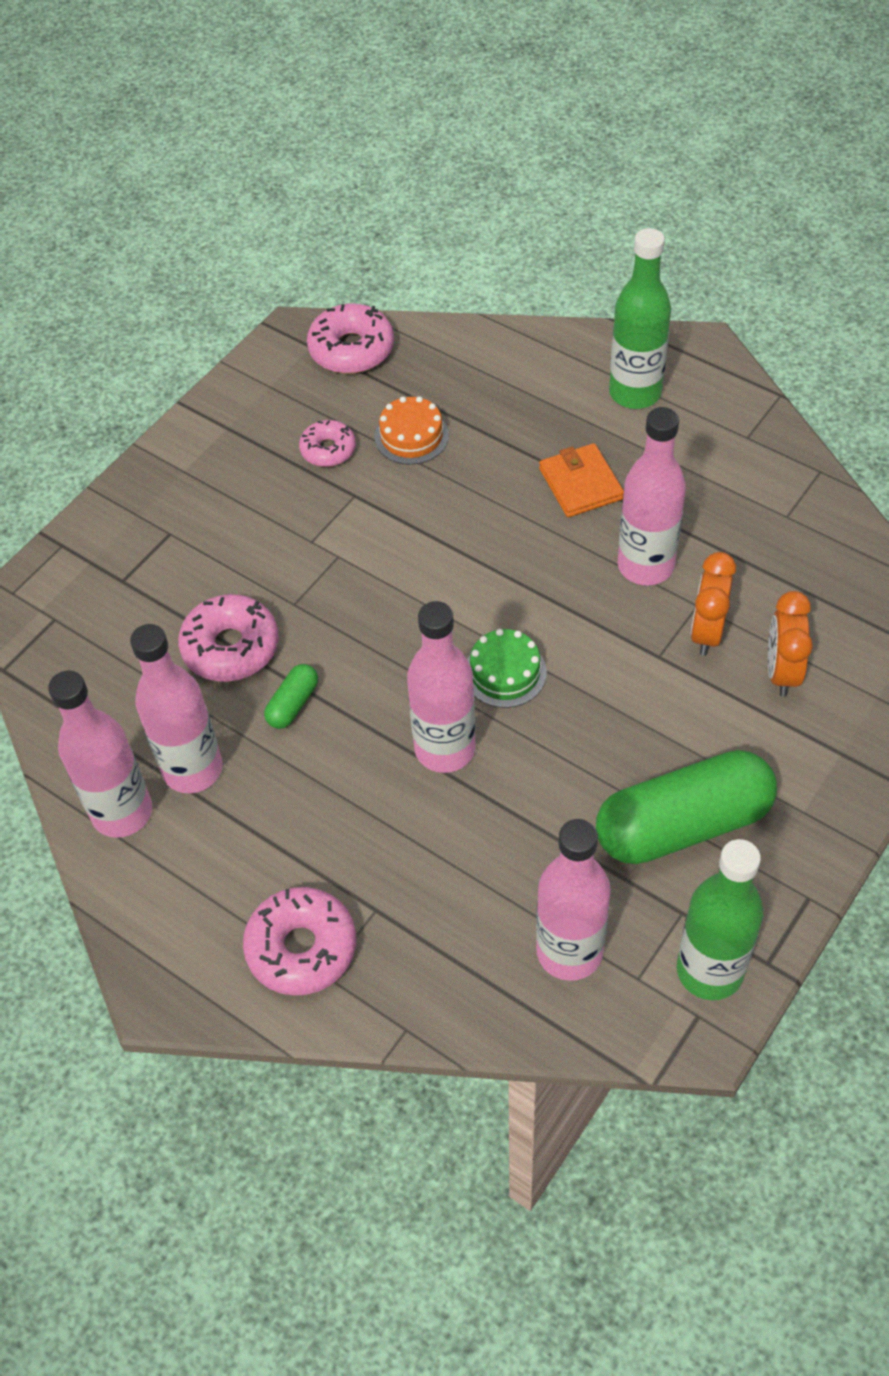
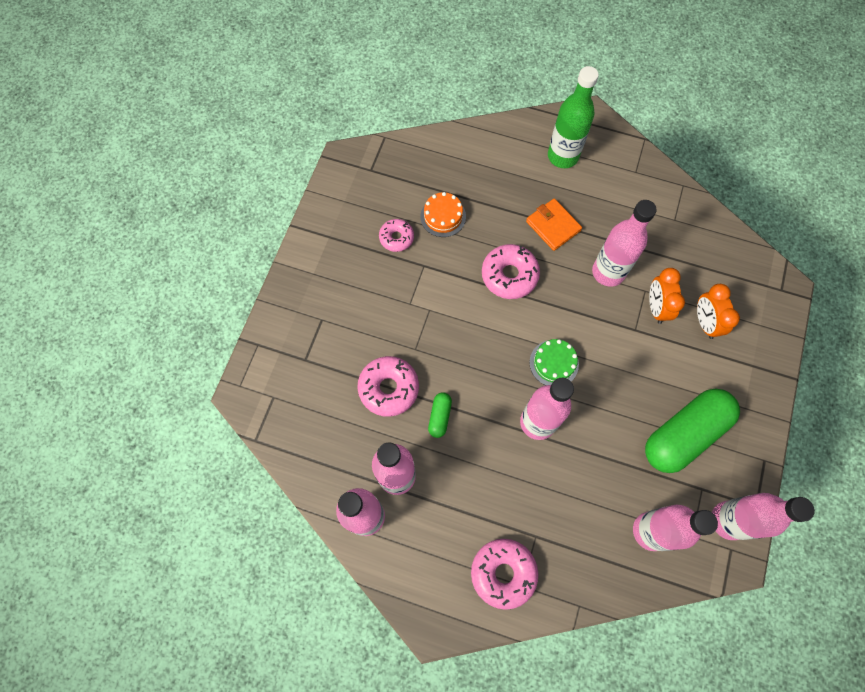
camera: 20 degrees left, 15 degrees up
pink donut [307,304,394,374] -> pink donut moved to [482,244,540,299]
green bottle [677,839,764,1000] -> pink bottle [712,493,815,540]

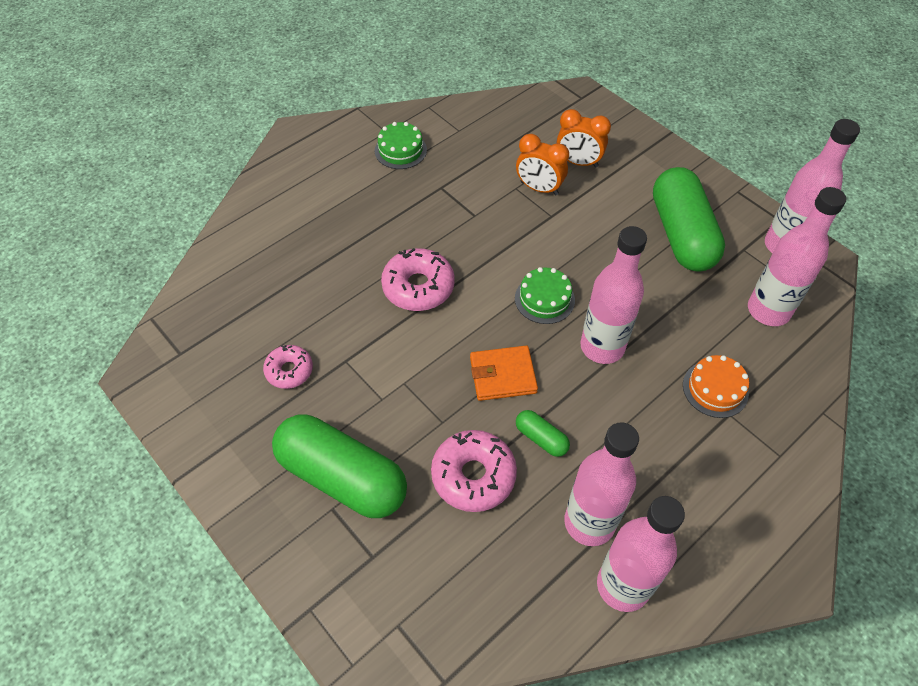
camera: 60 degrees left, 15 degrees down
orange cake [421,192,466,237] -> orange cake moved to [683,355,749,418]
pink donut [471,539,538,610] -> none
orange wallet [526,198,582,251] -> orange wallet moved to [470,346,538,401]
green bottle [548,66,599,168] -> none
pink bottle [592,200,657,287] -> none
none -> green capsule [272,415,407,518]
none -> green cake [375,122,427,169]

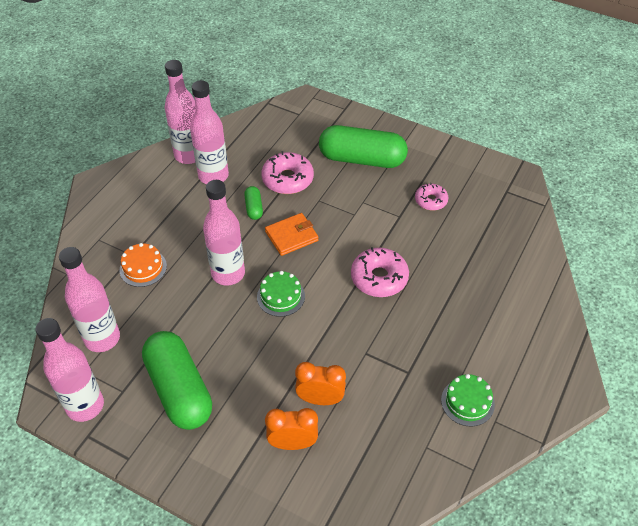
camera: 160 degrees right, 5 degrees down
green capsule [516,410,570,457] -> green capsule turned 60 degrees clockwise [244,186,263,220]

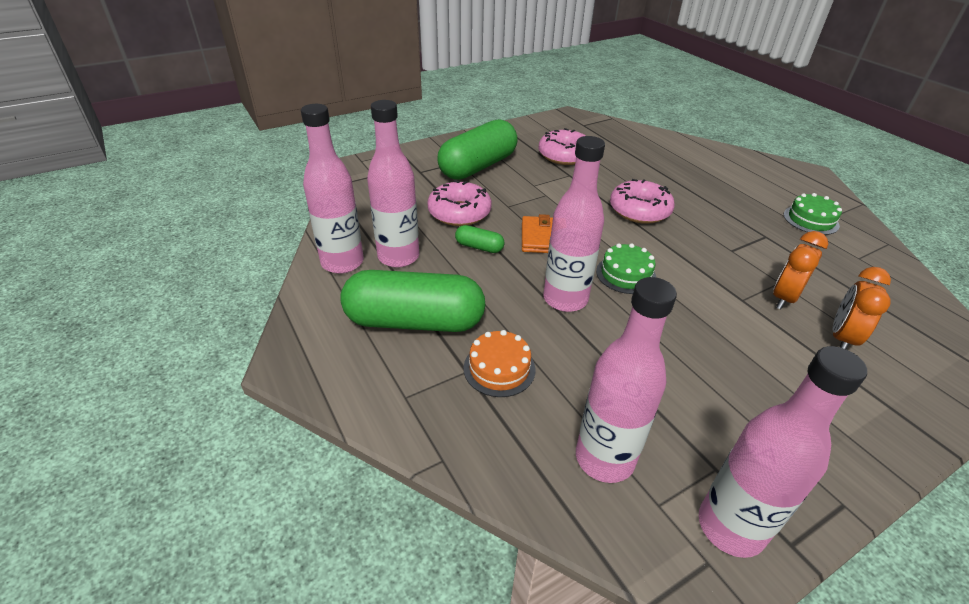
camera: 60 degrees left, 10 degrees down
green capsule [142,331,212,430] -> green capsule moved to [340,270,486,332]
pink donut [415,183,448,211] -> pink donut [539,128,586,165], size x1.61

